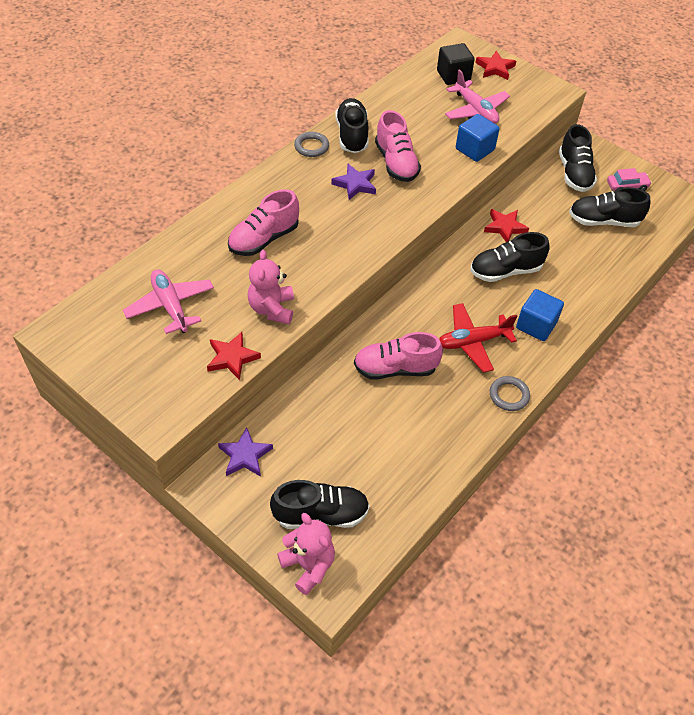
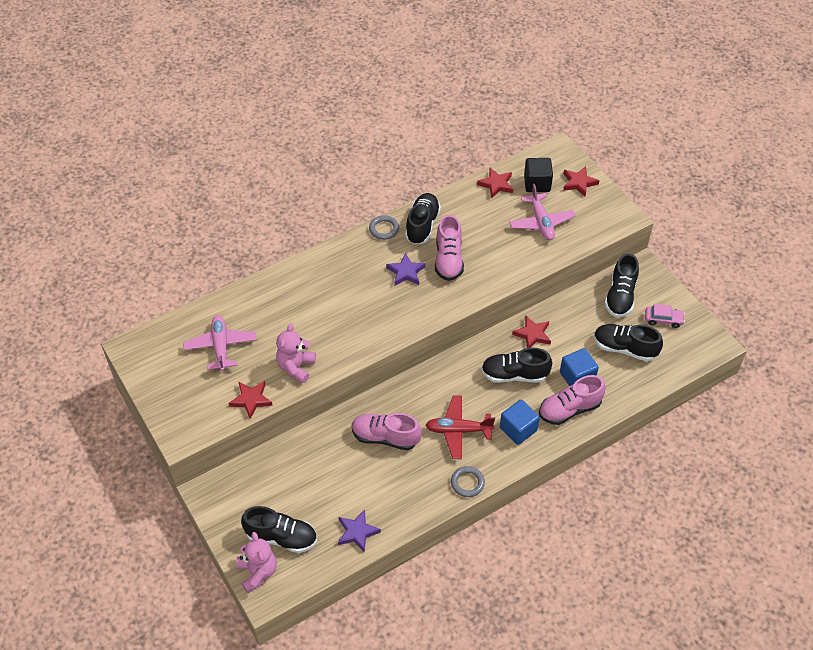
camera: 20 degrees right, 0 degrees up
purple star [218,427,273,477] -> purple star moved to [338,509,381,553]
pink shoe [228,189,299,256] -> pink shoe moved to [539,375,606,425]
blue cube [456,114,500,162] -> blue cube moved to [560,348,599,386]
none -> red star [477,168,513,199]

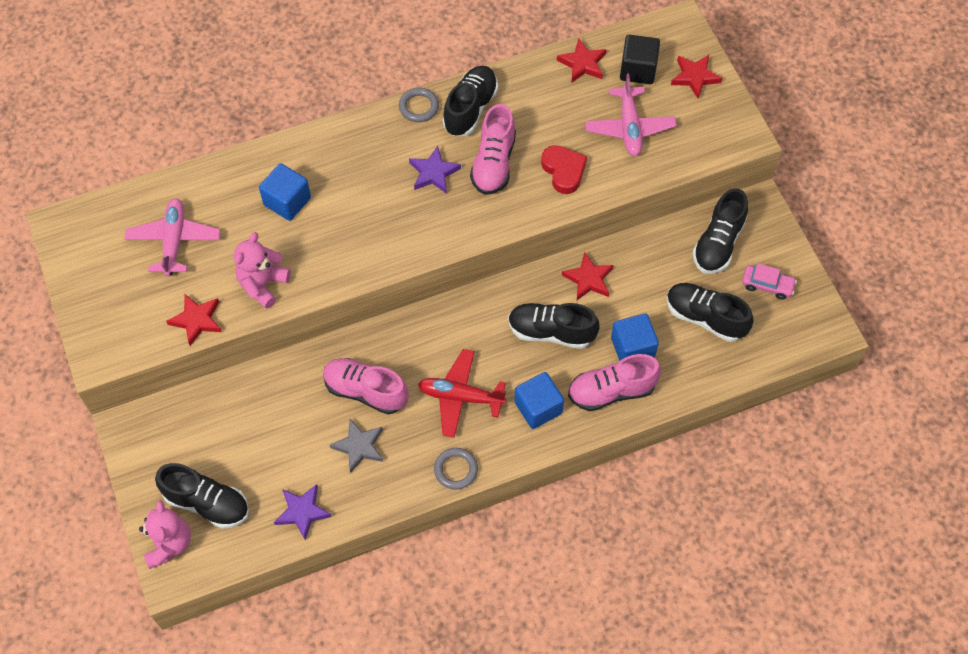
camera: 10 degrees right, 10 degrees up
none -> blue cube [259,163,311,221]
none -> grey star [330,419,383,473]
none -> red heart [541,145,587,194]

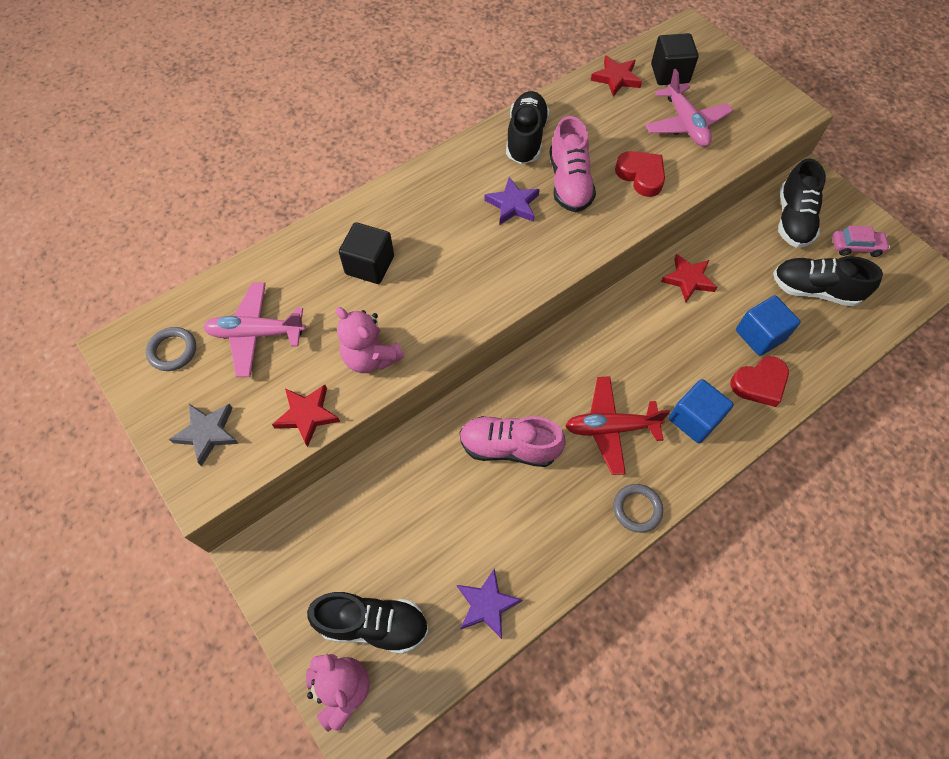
camera: 15 degrees left, 0 degrees up
pink plane [125,198,220,277] -> pink plane turned 75 degrees counterclockwise [203,282,306,377]
pink teddy bear [234,232,291,309] -> pink teddy bear turned 60 degrees counterclockwise [336,307,404,373]
blue cube [259,163,311,221] -> black cube [339,222,394,284]
grey star [330,419,383,473] -> grey star moved to [169,404,239,466]
grey ring [399,88,439,122] -> grey ring moved to [146,327,196,371]
black shoe [508,303,600,349] -> none
pink shoe [568,354,661,412] -> red heart [730,356,789,407]
red star [671,55,722,98] -> none

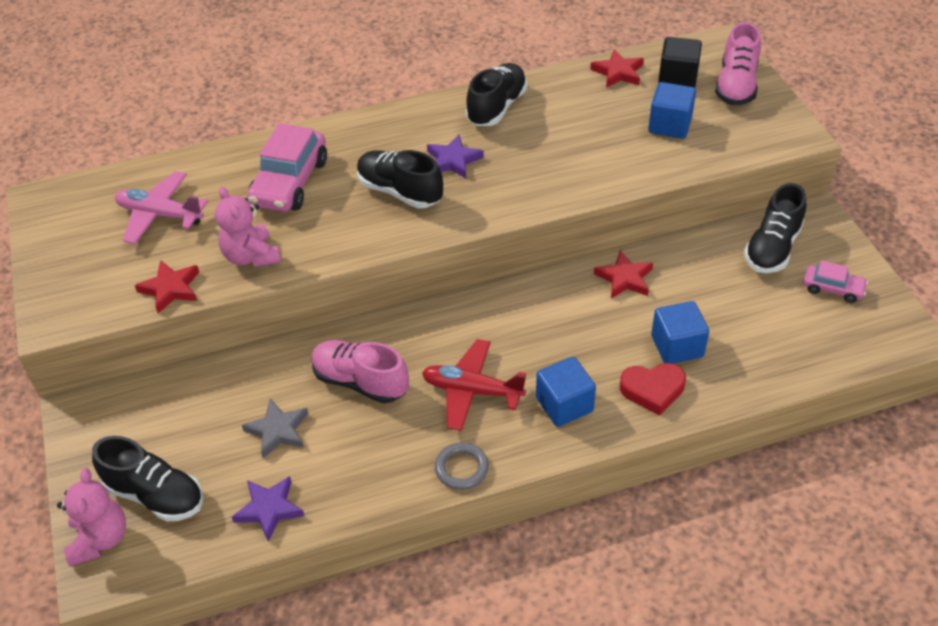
camera: 20 degrees right, 15 degrees down
grey ring [146,327,196,371] -> none
grey star [169,404,239,466] -> grey star moved to [242,399,308,458]
black cube [339,222,394,284] -> pink car [247,123,327,212]
pink shoe [550,116,596,212] -> pink shoe moved to [715,22,761,106]
red heart [615,151,665,197] -> none
pink plane [645,69,733,147] -> blue cube [648,82,696,139]
black shoe [773,256,883,307] -> black shoe moved to [357,150,443,208]

